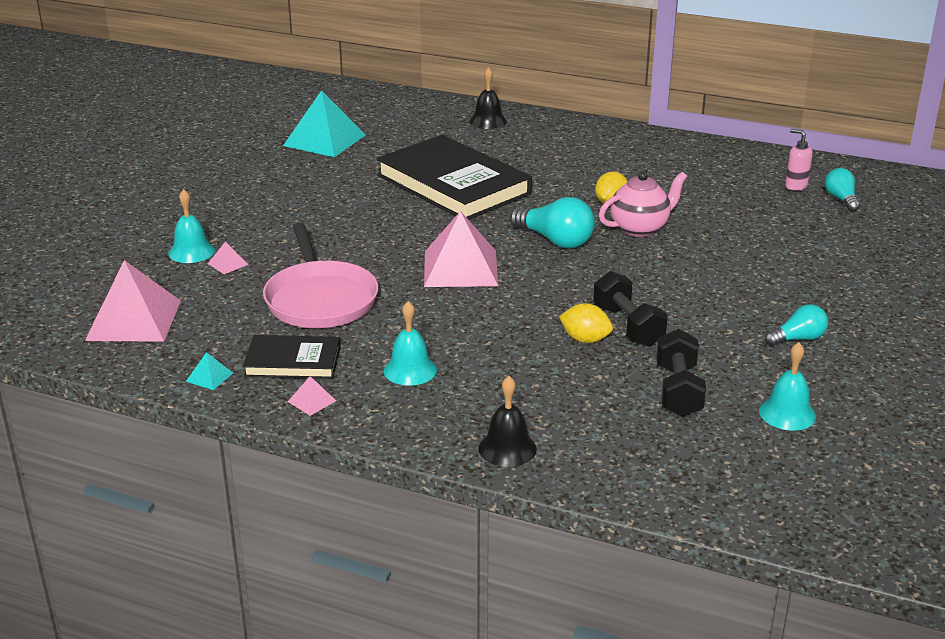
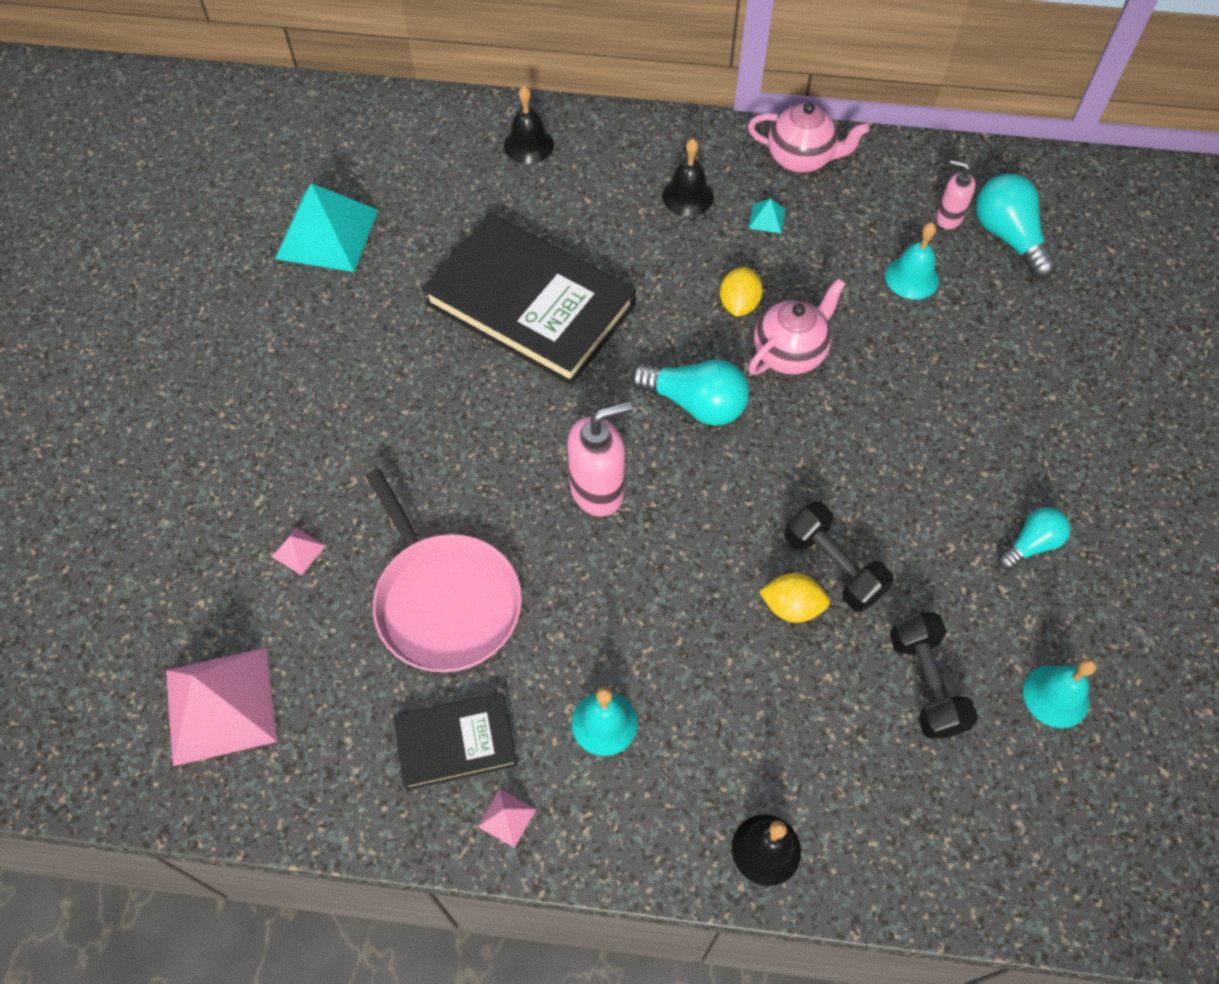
camera: 15 degrees left, 30 degrees up
turquoise bell [169,189,215,263] -> turquoise bell moved to [885,223,939,299]
turquoise pyramid [186,352,233,390] -> turquoise pyramid moved to [749,198,785,233]
pink pyramid [424,211,498,287] -> pink soap dispenser [568,401,633,516]
turquoise light bulb [825,168,860,212] -> turquoise light bulb [976,174,1057,279], size x1.62
none -> black bell [662,139,714,216]
none -> pink teapot [748,102,870,173]

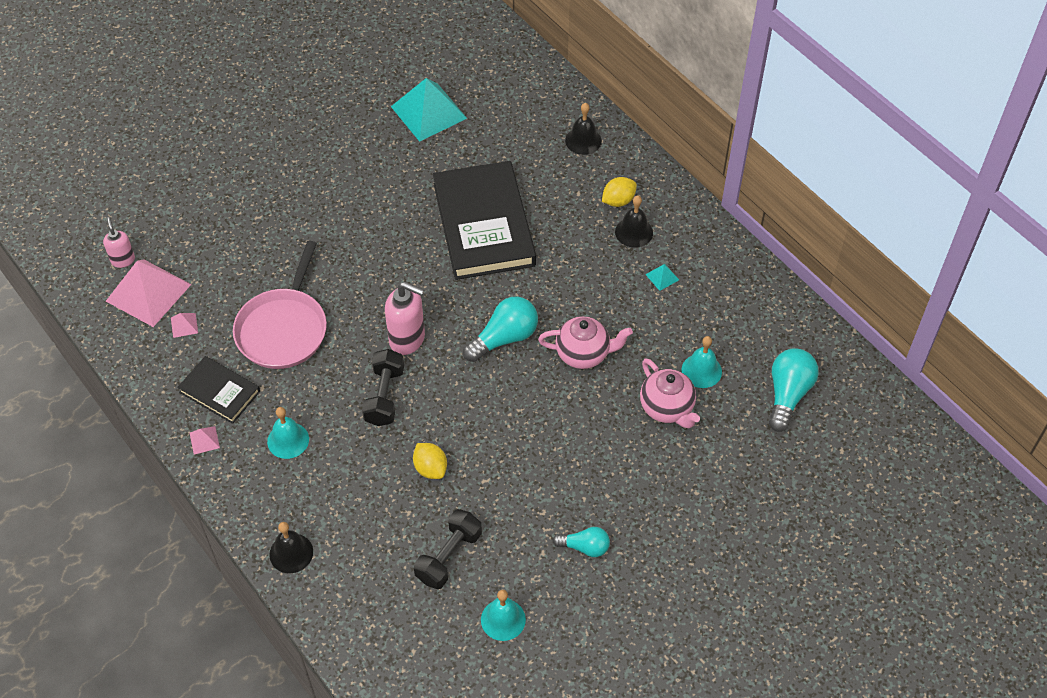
camera: 45 degrees right, 5 degrees down
pink pyramid [272,528,326,575] -> pink pyramid moved to [171,313,198,338]
turquoise light bulb [631,359,749,426] -> turquoise light bulb turned 105 degrees counterclockwise [463,297,538,362]
yellow lemon [720,267,763,317] -> yellow lemon moved to [602,177,637,207]
pink teapot [748,102,870,173] -> pink teapot moved to [640,358,700,428]
black dumbbell [784,501,894,612] -> black dumbbell moved to [362,349,404,426]
pink soap dispenser [936,160,975,229] -> pink soap dispenser moved to [103,217,135,268]

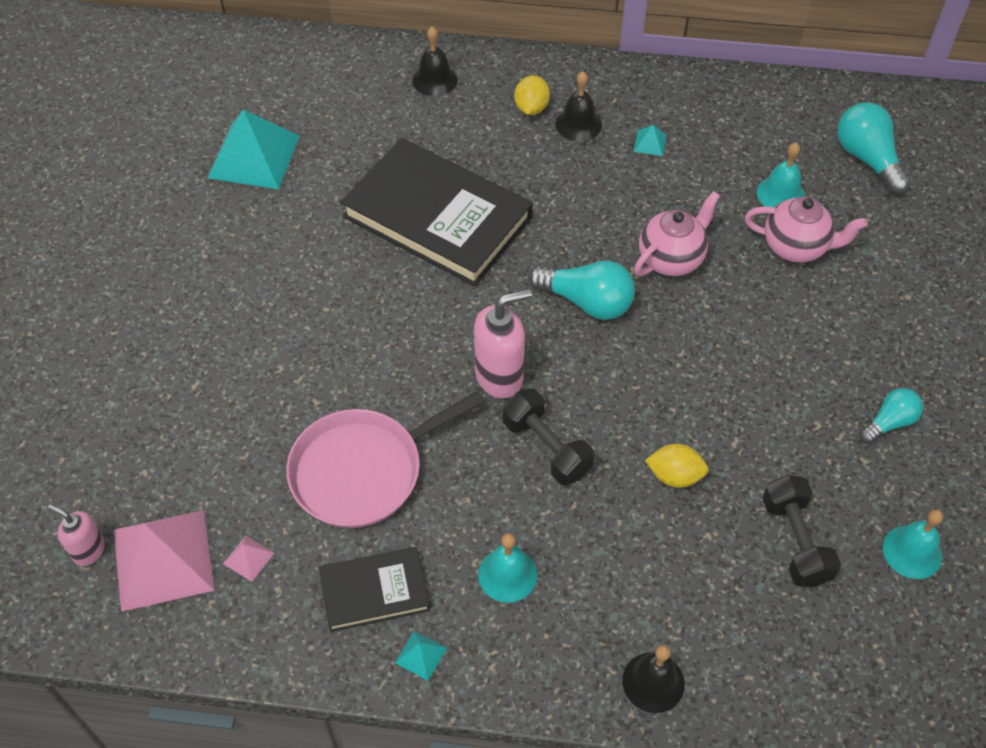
camera: 45 degrees left, 0 degrees up
pink pyramid [189,426,220,455] -> turquoise pyramid [395,631,447,681]
pink pan [233,241,327,369] -> pink pan turned 90 degrees clockwise [286,391,485,528]
turquoise light bulb [463,297,538,362] -> turquoise light bulb turned 105 degrees clockwise [529,261,635,320]

